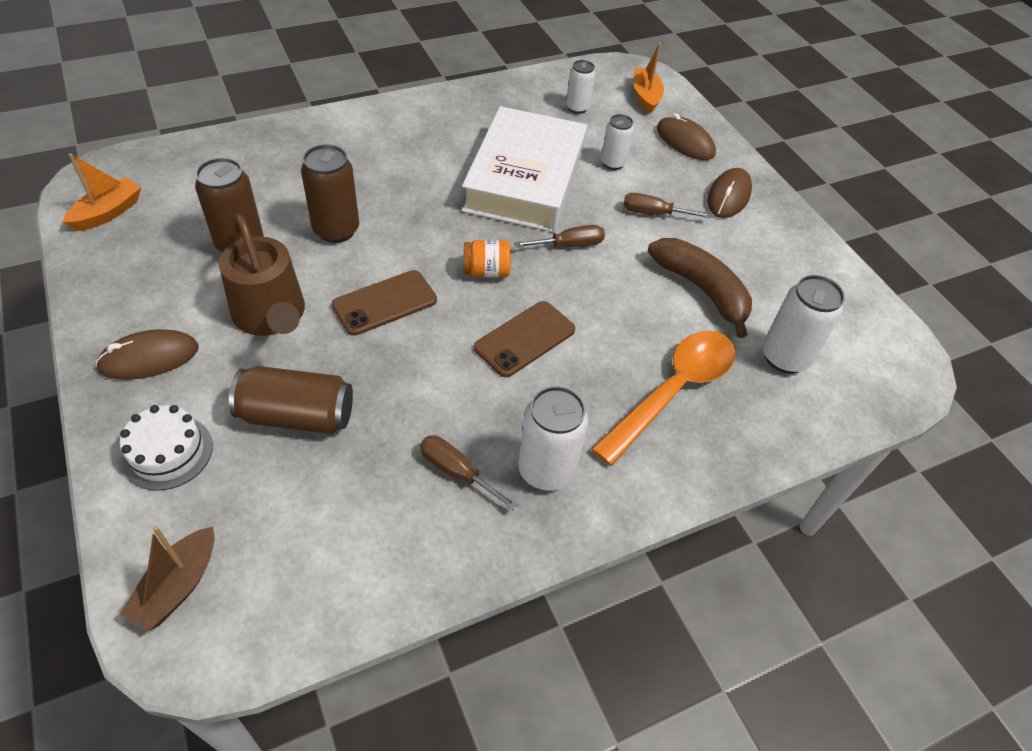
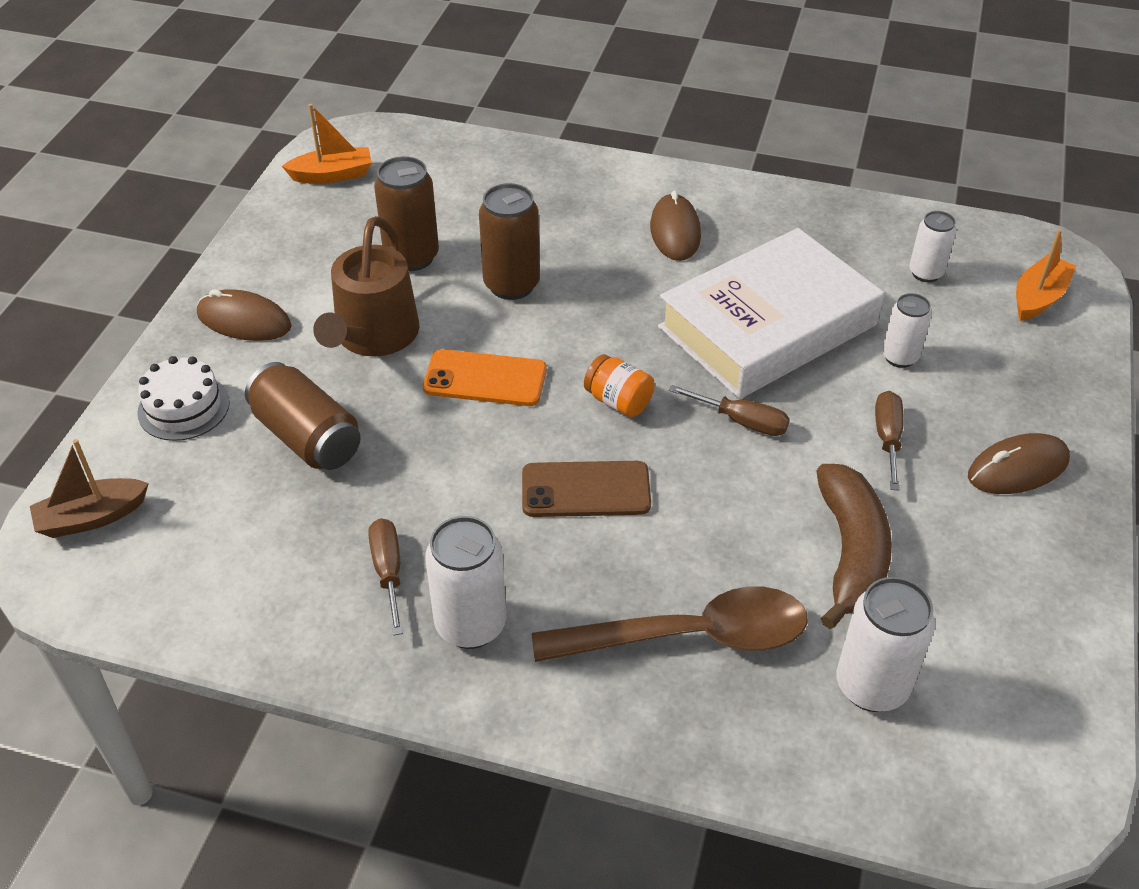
camera: 45 degrees right, 5 degrees down
brown phone [331,270,437,336] -> orange phone [423,349,547,406]
orange spoon [591,331,735,466] -> brown spoon [532,587,808,662]
brown screwdriver [623,193,712,218] -> brown screwdriver turned 45 degrees clockwise [875,391,904,491]
brown mouse [657,113,716,160] -> brown mouse moved to [650,191,701,261]

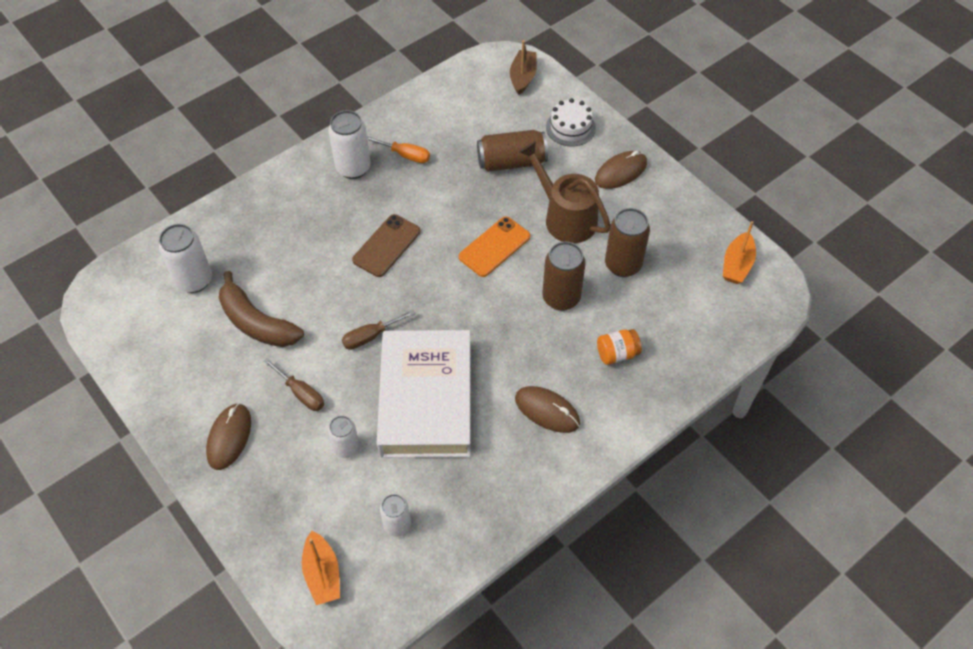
camera: 125 degrees right, 10 degrees up
brown screwdriver [368,518,403,635] -> orange screwdriver [367,136,430,163]
brown spoon [532,587,808,662] -> none
orange jar [584,354,655,417] -> orange jar moved to [597,329,642,365]

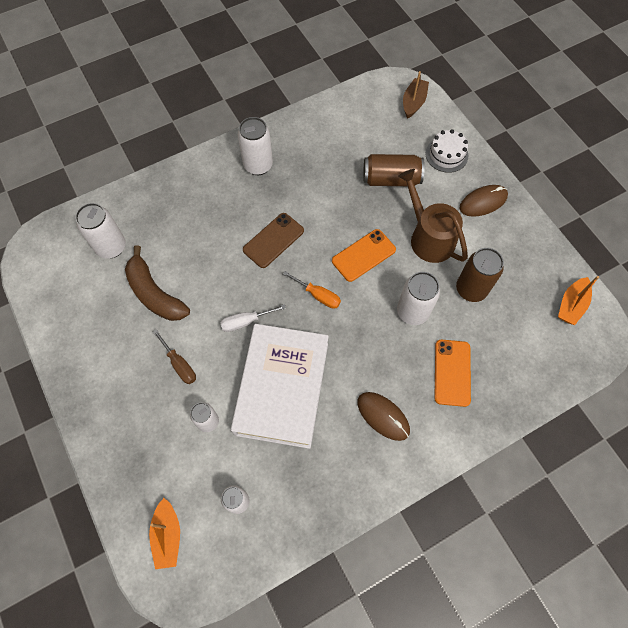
camera: 10 degrees right, 10 degrees up
brown mouse [206,403,251,470] -> none
brown screwdriver [342,310,415,350] -> white screwdriver [220,304,286,332]
orange screwdriver [367,136,430,163] -> orange screwdriver moved to [283,271,341,309]
brown can [542,242,586,311] -> white can [397,272,440,325]
orange jar [597,329,642,365] -> orange phone [435,339,471,407]

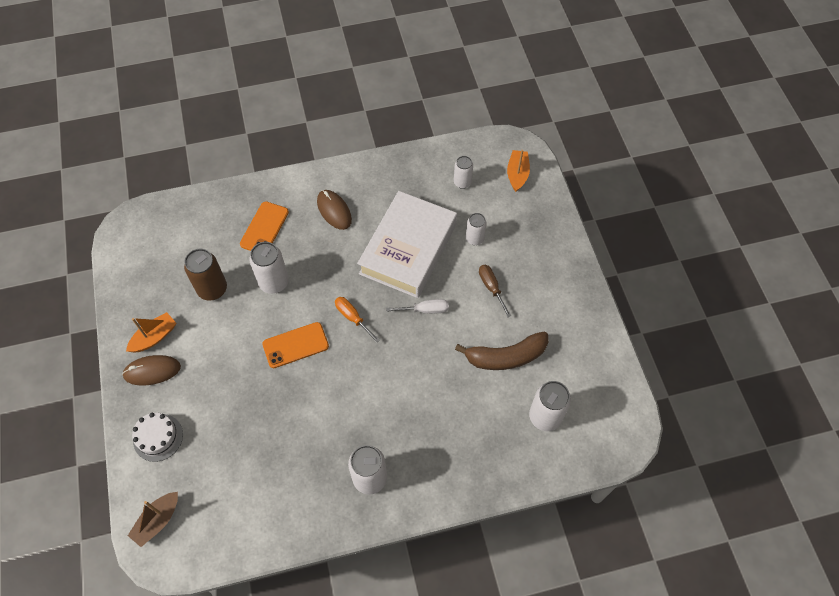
camera: 165 degrees left, 5 degrees down
brown banana [125,245,190,321] -> brown banana turned 105 degrees clockwise [455,331,549,370]
brown phone [243,213,304,268] -> none
brown can [363,154,425,186] -> none
brown watering can [398,169,468,263] -> none
orange boat [558,276,599,325] -> orange boat moved to [126,312,176,353]

